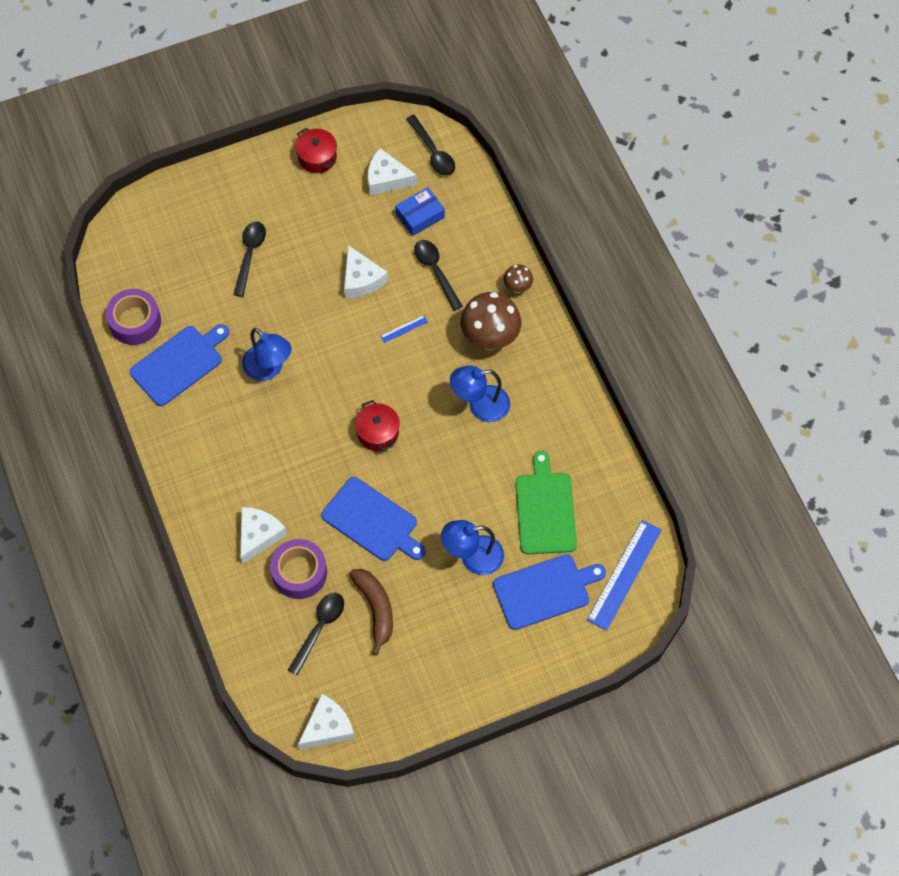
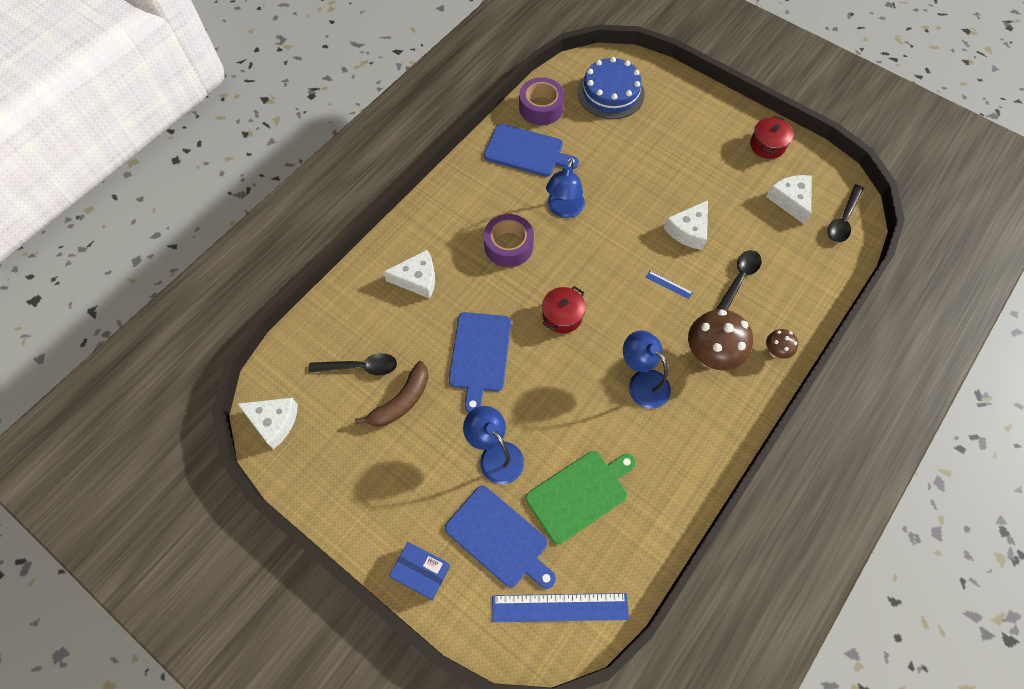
camera: 60 degrees right, 0 degrees up
black spoon [233,222,266,297] -> none
purple tape [270,539,327,599] -> purple tape moved to [484,214,534,267]
blue box [396,187,445,236] -> blue box moved to [389,542,450,600]
none -> blue cake [577,57,645,119]

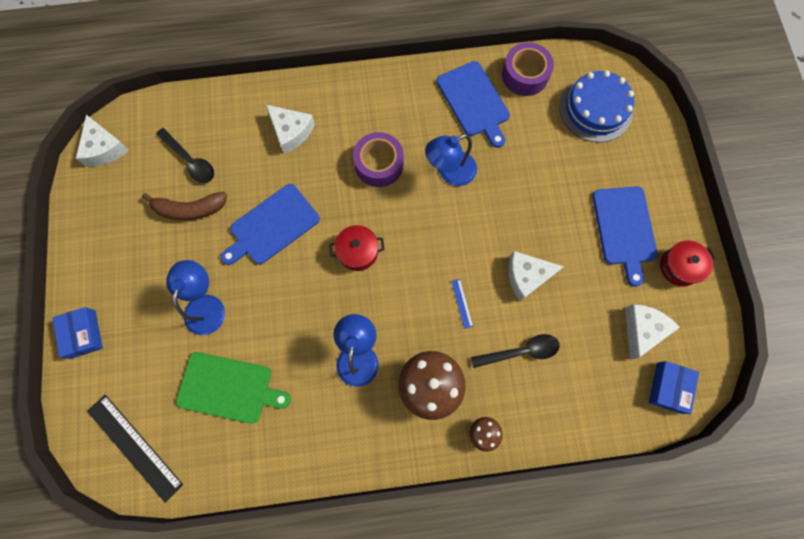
camera: 45 degrees right, 10 degrees up
blue cutting board [445,486,556,589] -> blue cutting board moved to [592,186,658,287]
blue ruler [492,593,629,622] -> black ruler [87,395,183,503]
black spoon [828,185,864,242] -> blue box [649,361,699,414]

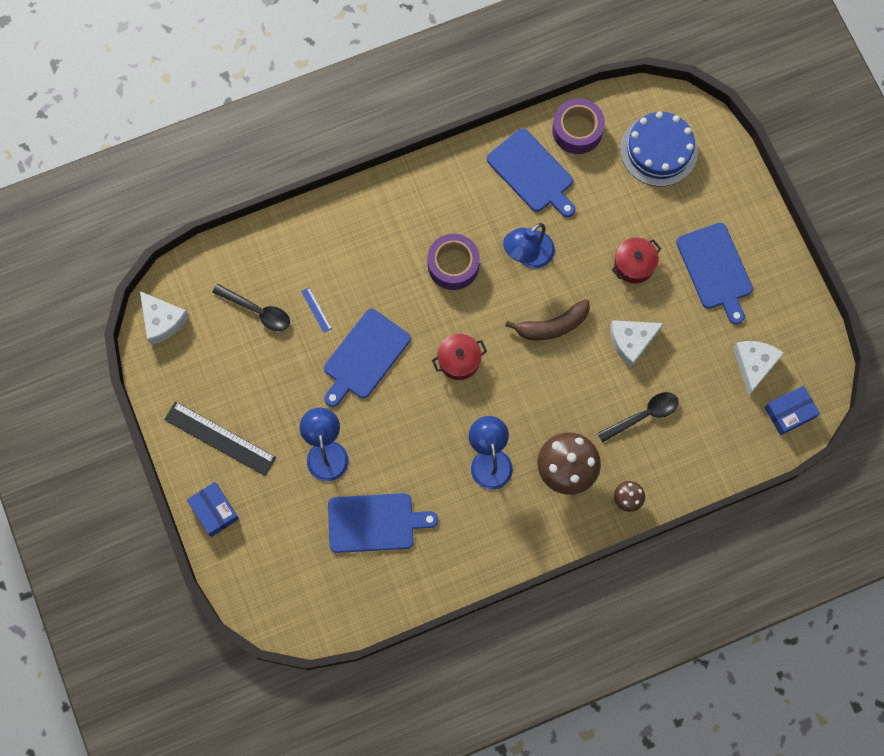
camera: 15 degrees left, 0 degrees up
black ruler [87,395,183,503] -> black ruler moved to [164,401,276,476]
brown banana [142,192,227,220] -> brown banana moved to [506,299,590,340]
green cutting board [176,352,291,424] -> blue cutting board [328,493,438,553]
white cheese [266,105,315,154] -> none
blue ruler [451,279,473,329] -> blue ruler moved to [301,287,332,333]
blue box [649,361,699,414] -> blue box turned 60 degrees clockwise [764,386,820,435]
red pot [660,241,716,286] -> red pot moved to [612,237,661,283]

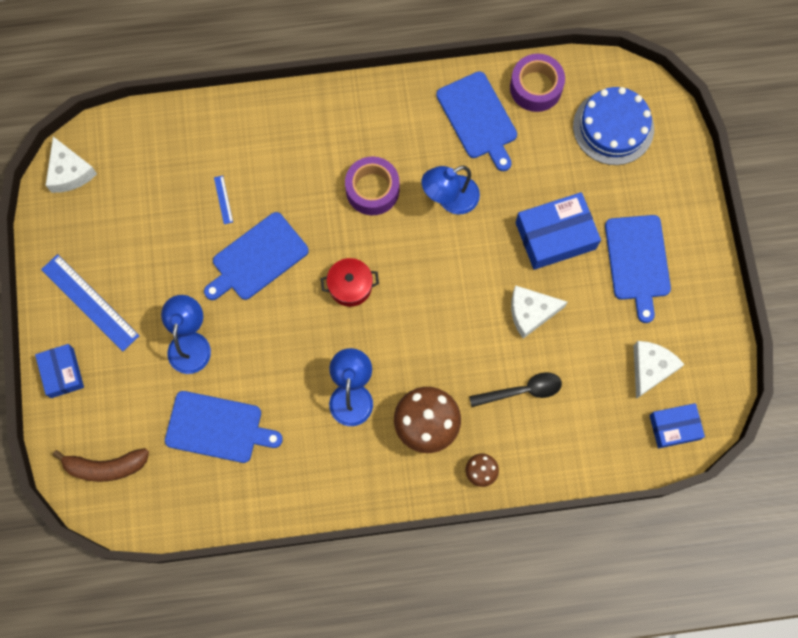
camera: 15 degrees right, 0 degrees up
black ruler [164,401,276,476] -> blue ruler [41,254,139,351]
black spoon [212,284,290,331] -> none
brown banana [506,299,590,340] -> brown banana moved to [53,448,149,482]
red pot [612,237,661,283] -> blue box [515,192,601,270]

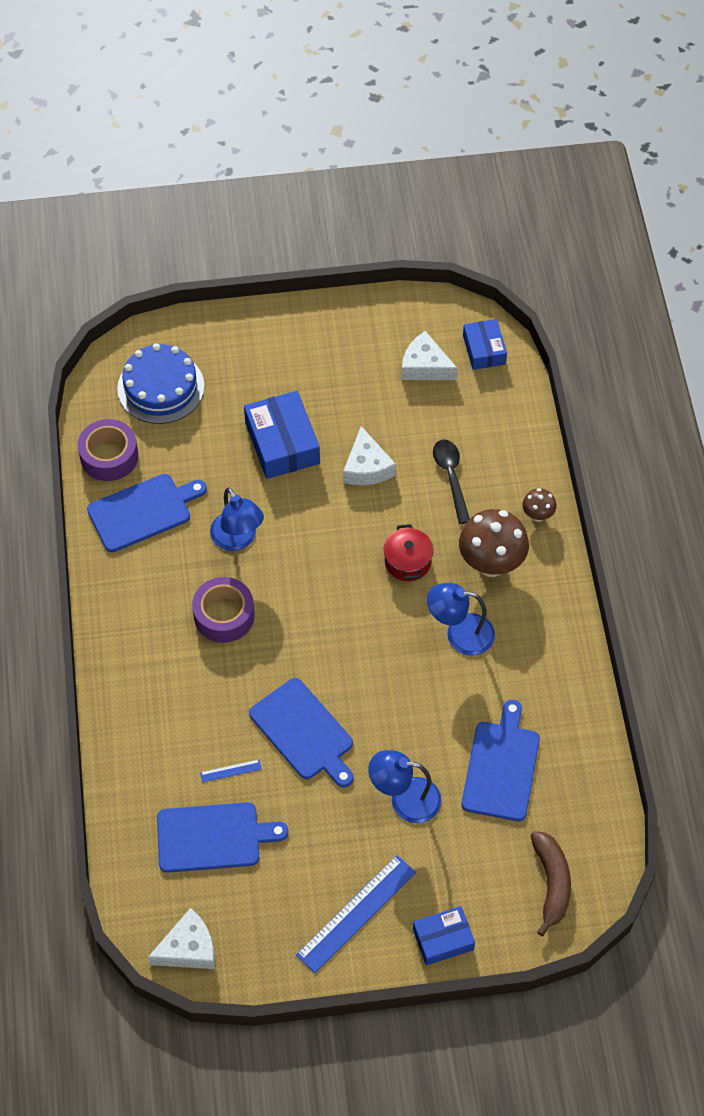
camera: 90 degrees left, 15 degrees down
red pot [321,258,379,307] -> red pot moved to [384,524,434,581]
blue cutting board [605,215,671,323] -> blue cutting board moved to [157,802,289,873]

